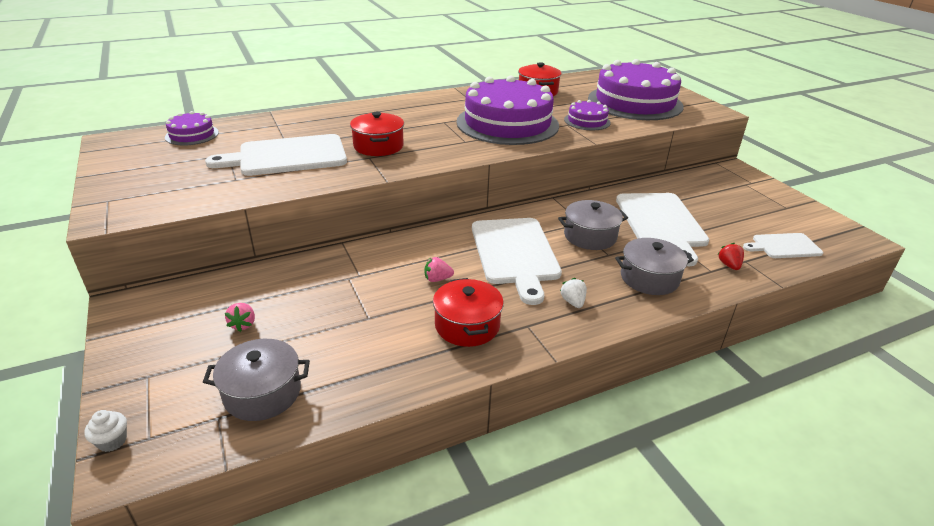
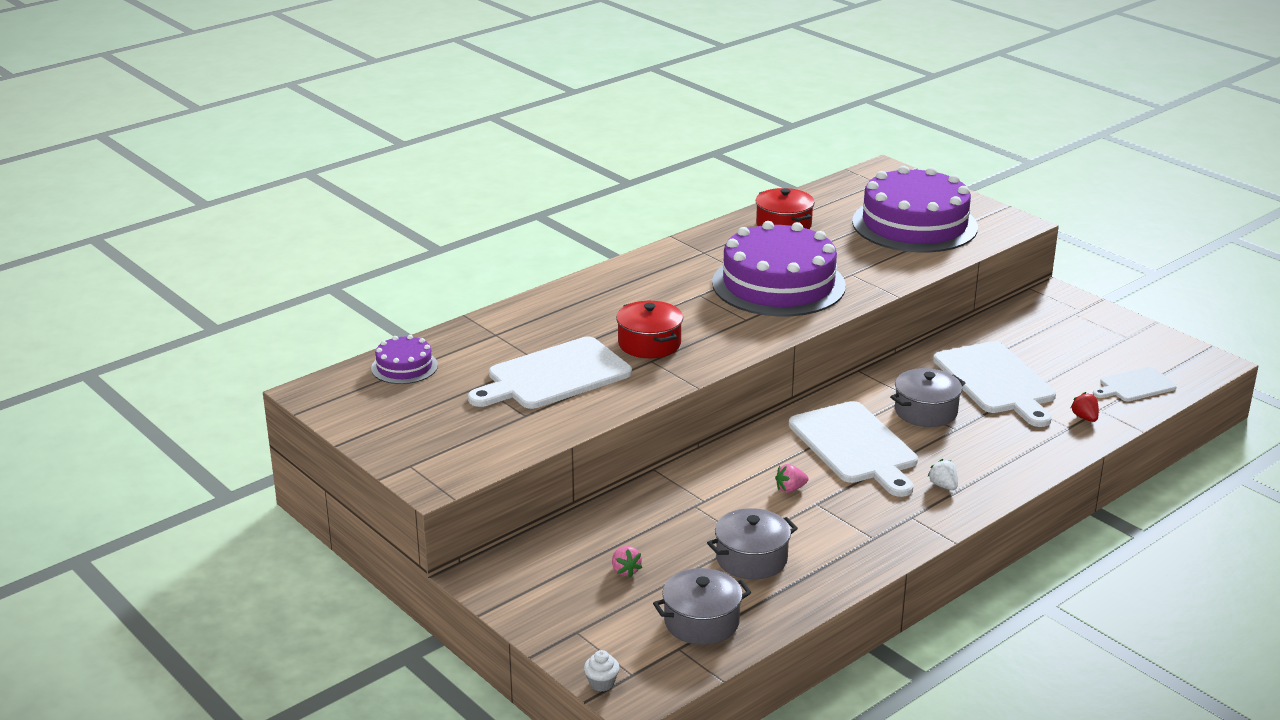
camera: 15 degrees left, 5 degrees down
red pot [433,278,504,347] -> none
purple cake [564,100,611,130] -> none
grey pot [615,238,694,295] -> grey pot moved to [707,508,798,580]

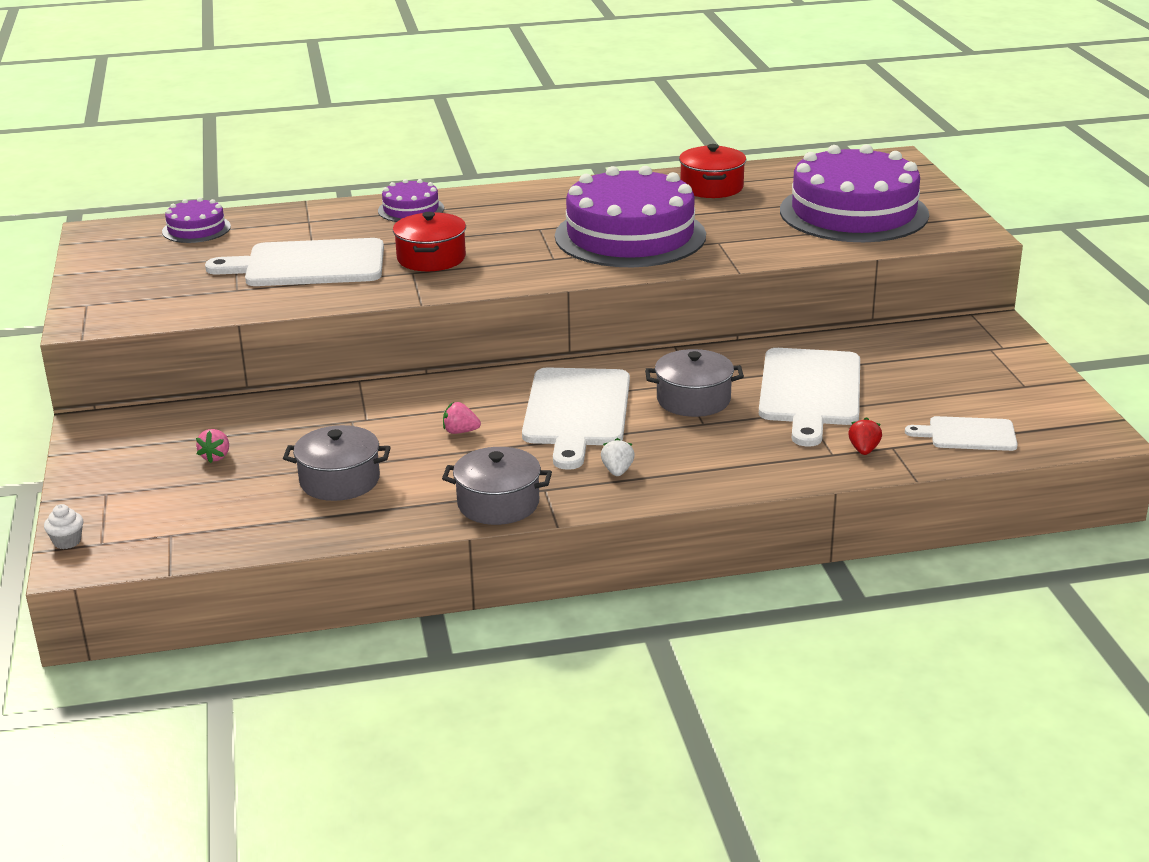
camera: 30 degrees right, 0 degrees up
grey pot [653,568,751,645] -> grey pot moved to [442,447,552,525]
none -> purple cake [378,179,444,222]

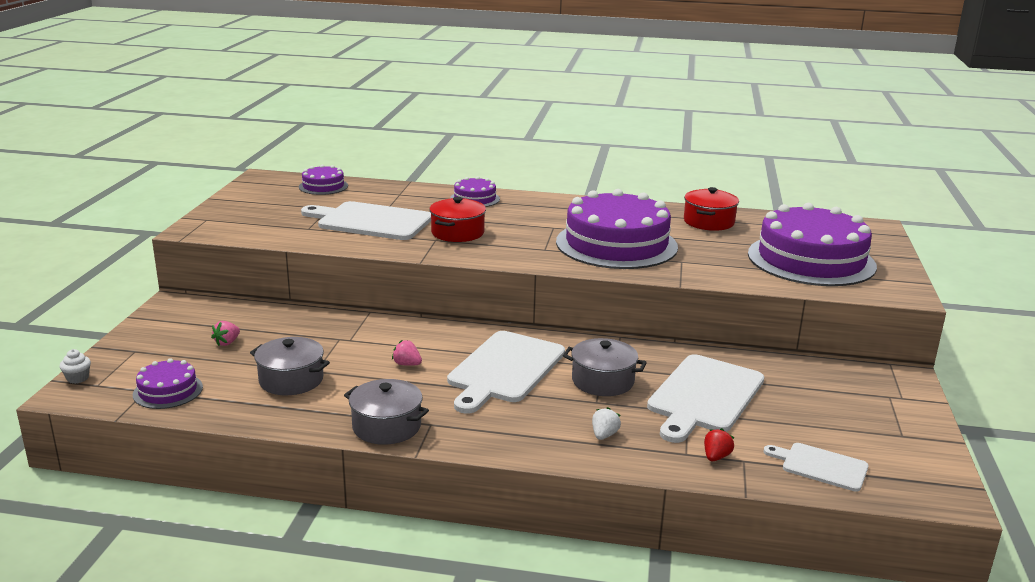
camera: 20 degrees right, 5 degrees down
white strawberry [601,438,635,476] -> white strawberry moved to [592,407,621,440]
none -> purple cake [133,358,203,409]

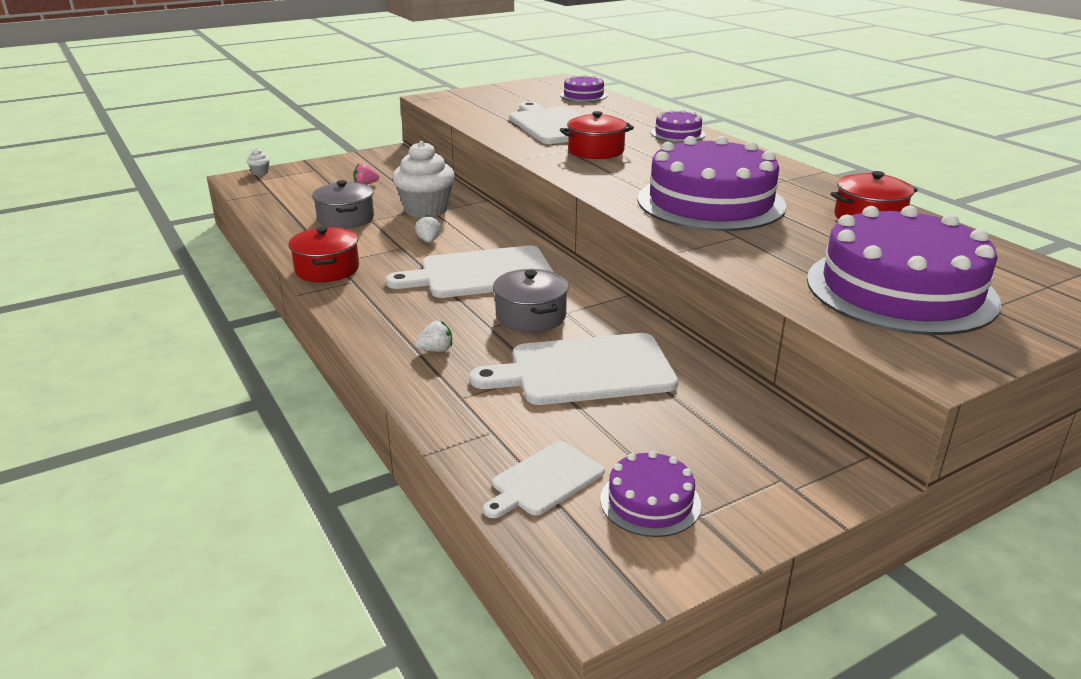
camera: 50 degrees right, 5 degrees up
purple cake [133,358,203,409] -> purple cake moved to [600,451,701,537]
grey pot [344,379,429,445] -> red pot [288,226,359,282]
pink strawberry [392,340,422,366] -> white strawberry [415,215,441,243]
red strawberry [704,428,734,461] -> none
white cutting board [764,443,869,491] -> white cutting board turned 120 degrees counterclockwise [483,441,605,518]
none -> white cupcake [392,141,455,218]

